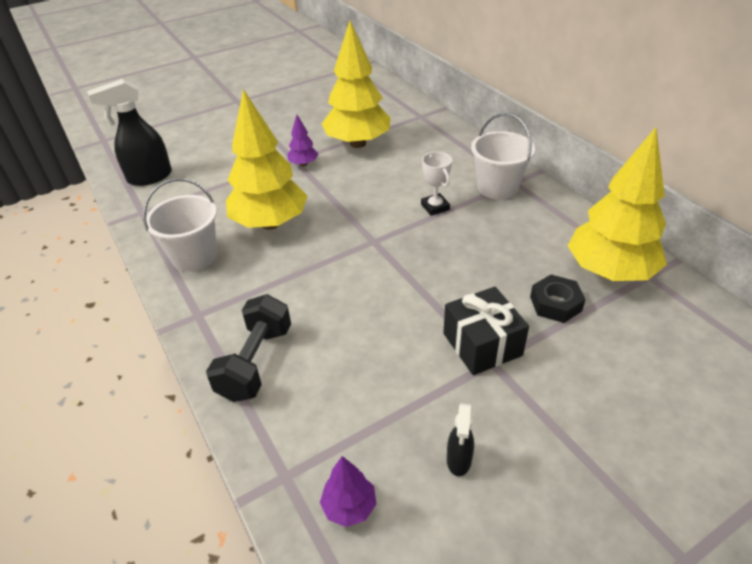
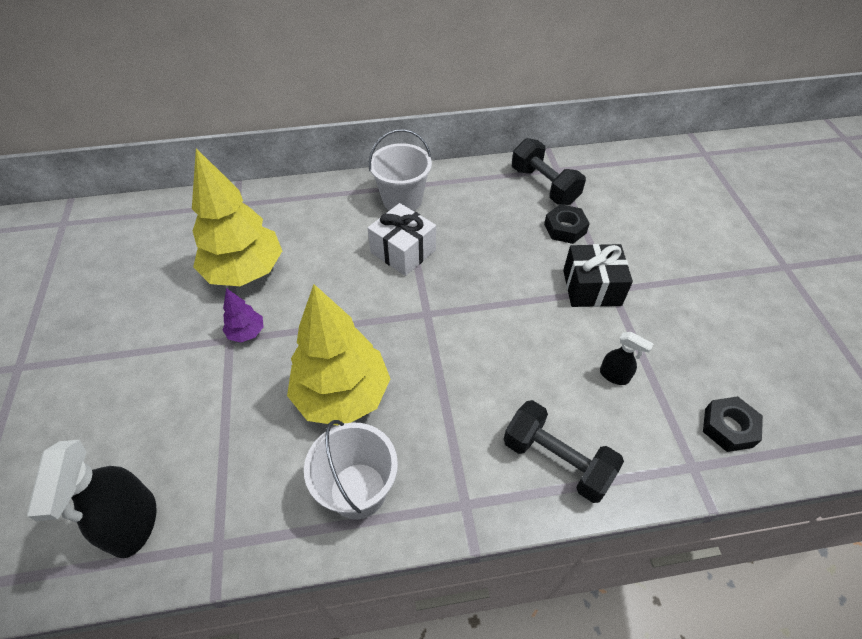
camera: 70 degrees left, 10 degrees up
purple tree [320,456,376,527] -> black nut [703,396,763,452]
white trophy [421,152,452,216] -> white gift [367,203,436,276]
black spray bottle [447,403,474,476] -> black spray bottle moved to [600,332,653,385]
yellow tree [568,127,667,281] -> black dumbbell [512,138,586,205]

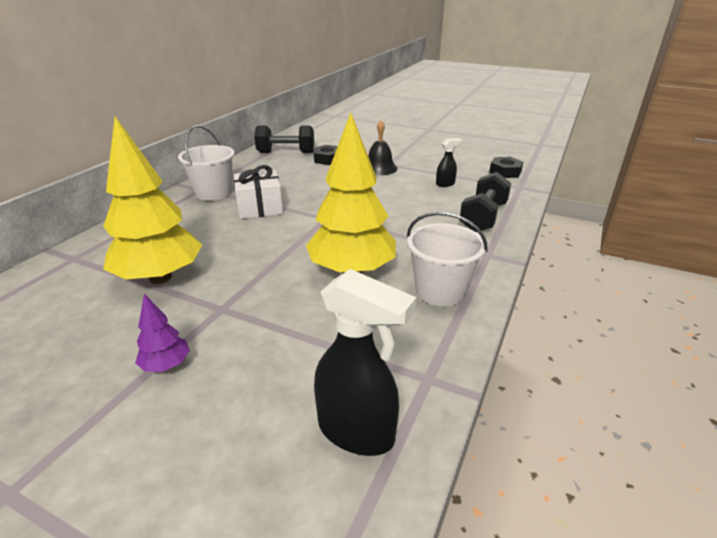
camera: 55 degrees left, 20 degrees down
purple tree [222,288,264,342] -> purple tree moved to [135,294,190,372]
black dumbbell [504,400,624,503] -> black dumbbell turned 45 degrees counterclockwise [459,172,511,232]
black gift [563,244,633,307] -> black bell [368,121,398,175]

